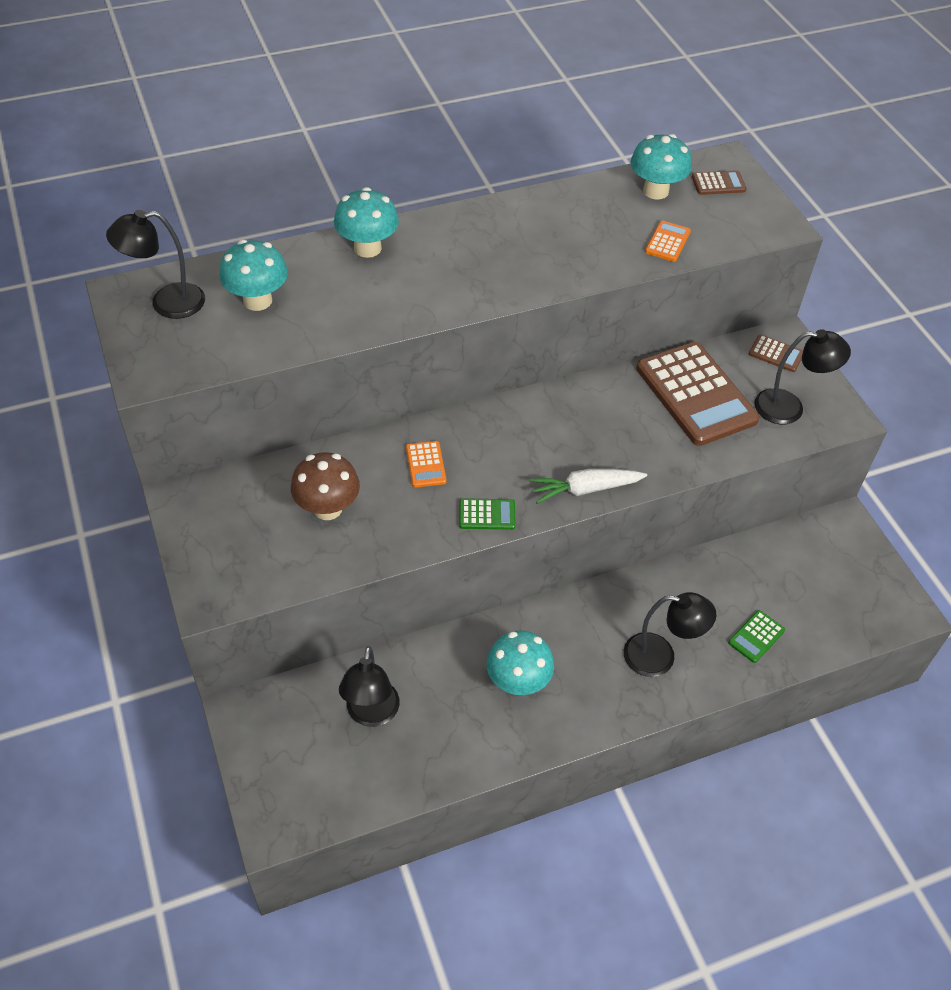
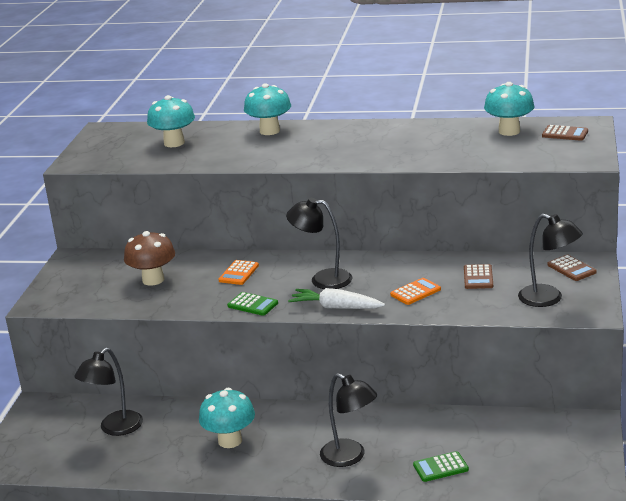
camera: 35 degrees right, 25 degrees down
black lamp [106,210,205,319] -> black lamp moved to [286,198,352,289]
brown calculator [636,342,760,446] -> brown calculator [464,264,493,289], size x0.43
orange calculator [645,221,691,262] -> orange calculator moved to [390,278,441,305]

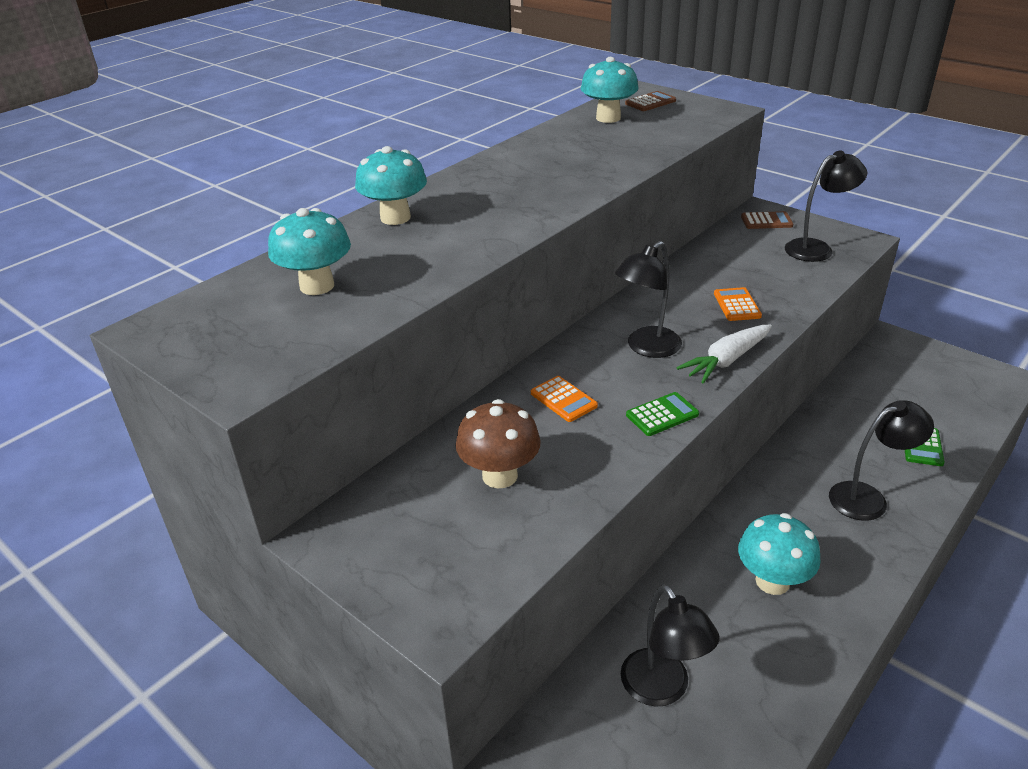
camera: 60 degrees left, 10 degrees up
brown calculator [464,264,493,289] -> none

